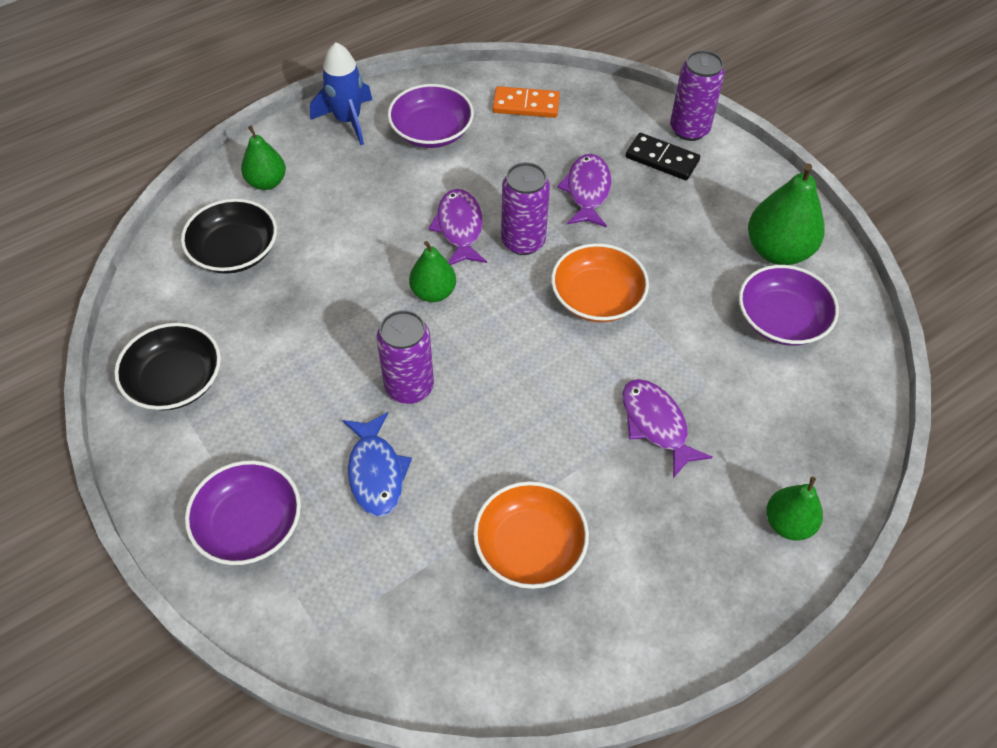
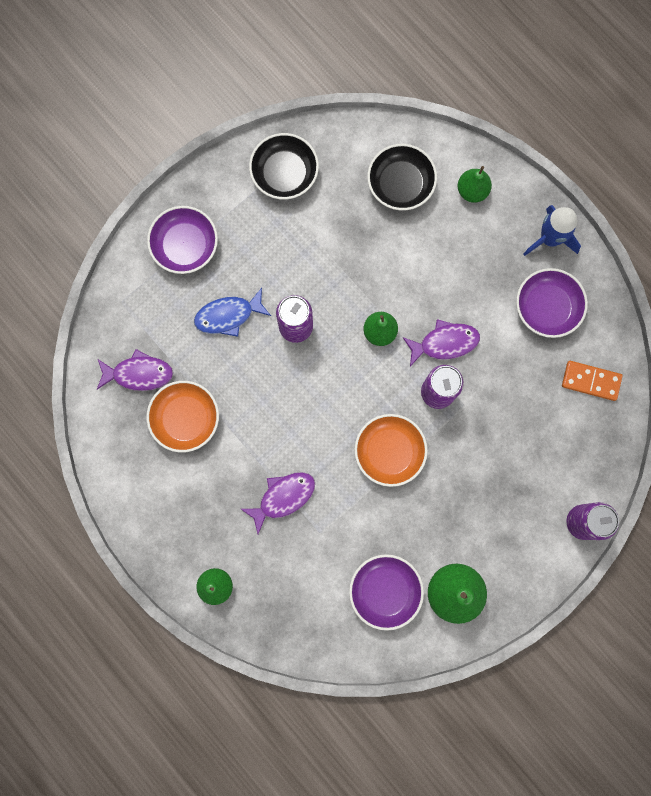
camera: 85 degrees right, 25 degrees up
orange domino [492,86,560,118] -> orange domino turned 75 degrees counterclockwise [562,361,623,401]
purple fish [557,154,611,228] -> purple fish moved to [97,349,173,391]
black domino [626,133,700,180] -> none

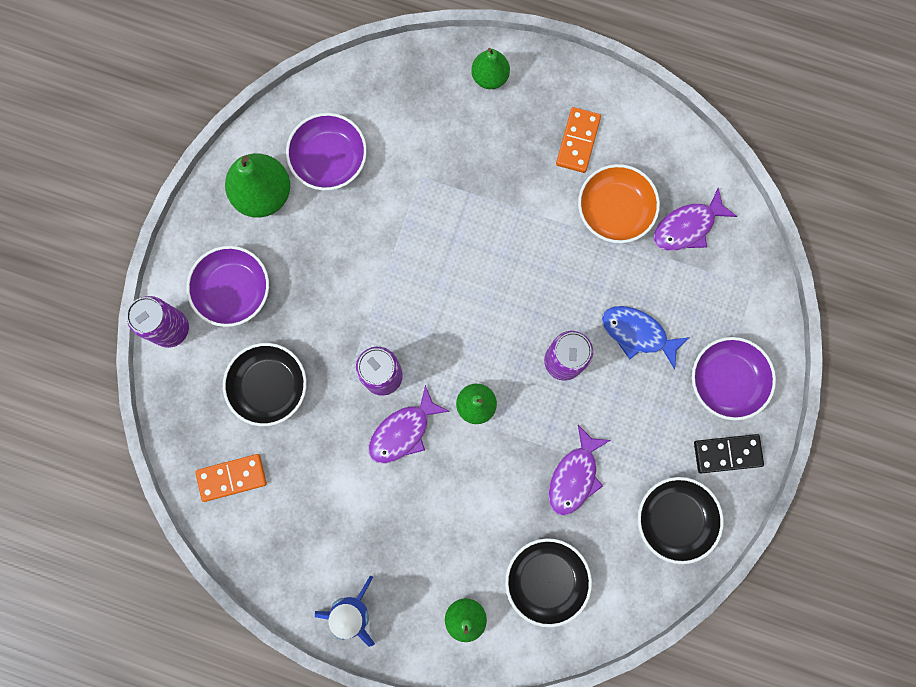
camera: 150 degrees right, 0 degrees up
blue fish [194,288,271,337] -> blue fish turned 105 degrees counterclockwise [602,306,690,369]
purple fish [241,472,315,534] -> purple fish moved to [548,425,611,516]
orange bowl [354,414,428,487] -> none
purple bowl [516,268,588,338] -> purple bowl moved to [187,246,269,327]
none -> black bowl [223,343,307,426]
none -> orange domino [556,107,601,173]
none -> black domino [694,434,764,473]

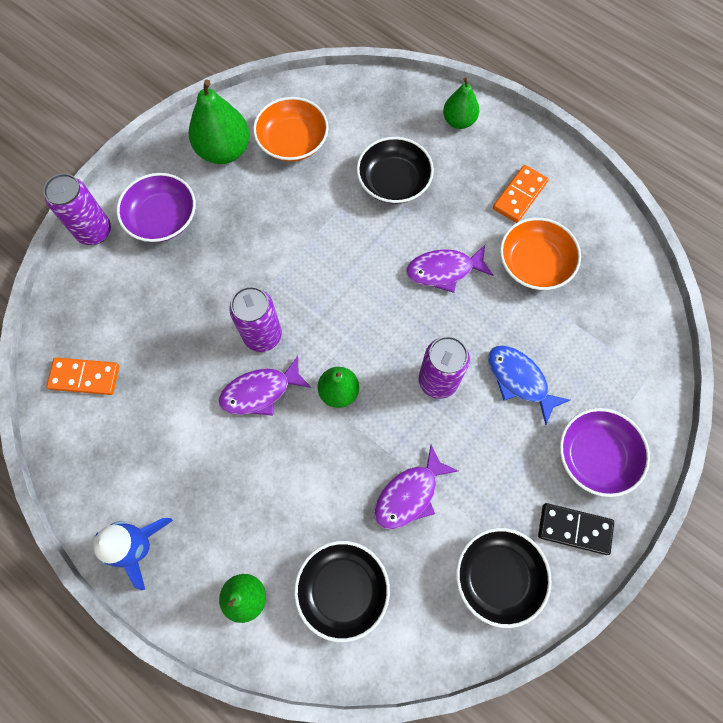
camera: 20 degrees right, 10 degrees down
black bowl [223,343,307,426] -> black bowl moved to [357,137,434,204]
purple bowl [286,113,367,191] -> orange bowl [253,97,329,162]
purple fish [653,187,737,251] -> purple fish moved to [406,245,493,293]

